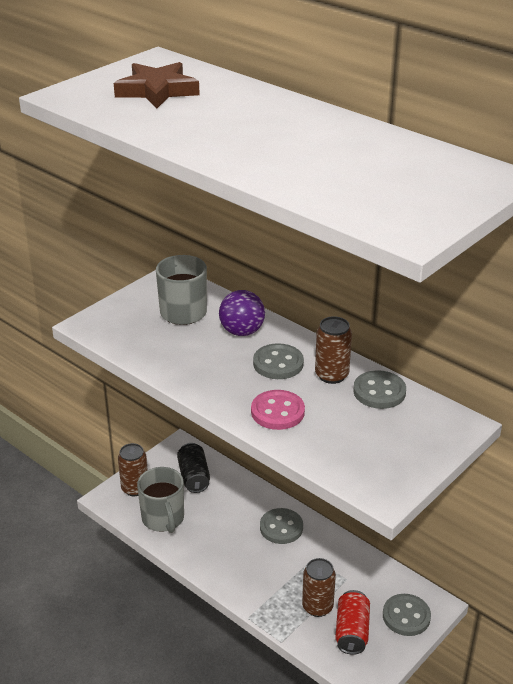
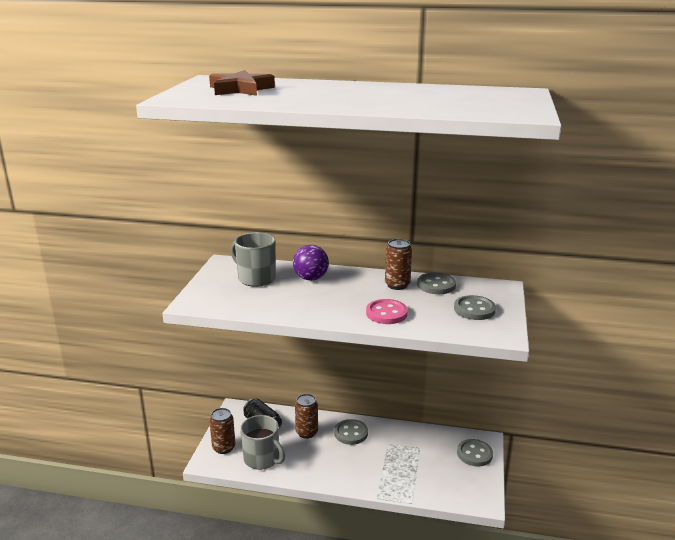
camera: 30 degrees left, 10 degrees down
grey button [253,343,304,379] -> grey button moved to [454,295,496,320]
brown can [302,558,336,617] -> brown can moved to [295,394,318,439]
red can [335,590,370,655] -> none

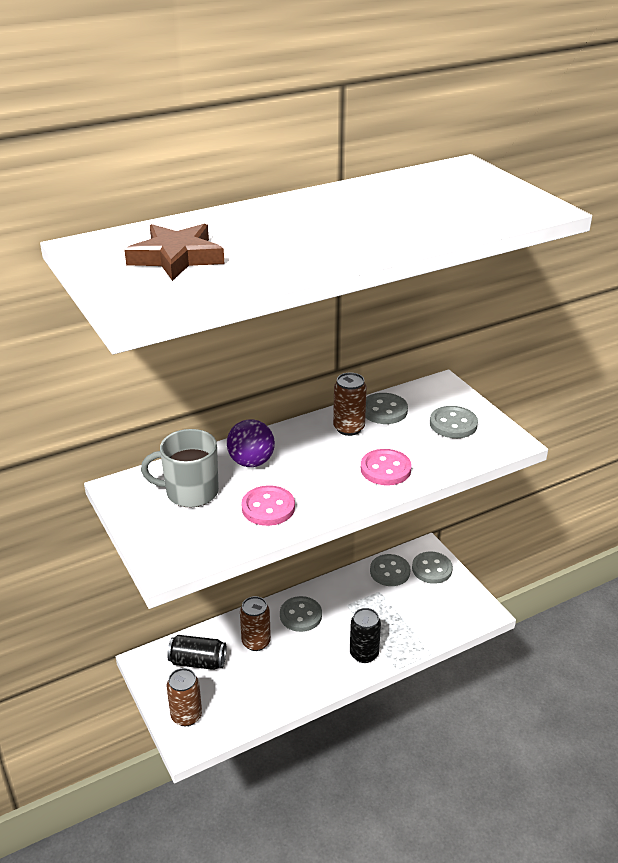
camera: 40 degrees left, 10 degrees up
grey mug [240,415,285,470] -> none
none -> pink button [241,485,295,526]
none -> black can [350,608,381,663]
none -> grey button [370,554,411,586]

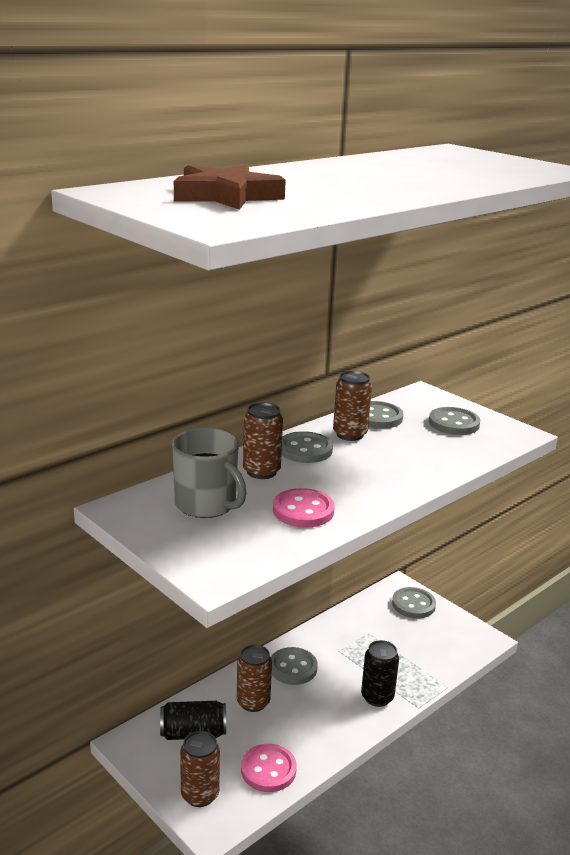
camera: 15 degrees left, 10 degrees down
grey mug [141,429,219,507] -> grey mug turned 120 degrees counterclockwise [172,428,247,518]
purple ball [227,419,275,467] -> brown can [243,402,283,479]
pink button [361,449,412,485] -> pink button moved to [241,744,297,792]
grey button [370,554,411,586] -> grey button moved to [281,431,333,463]

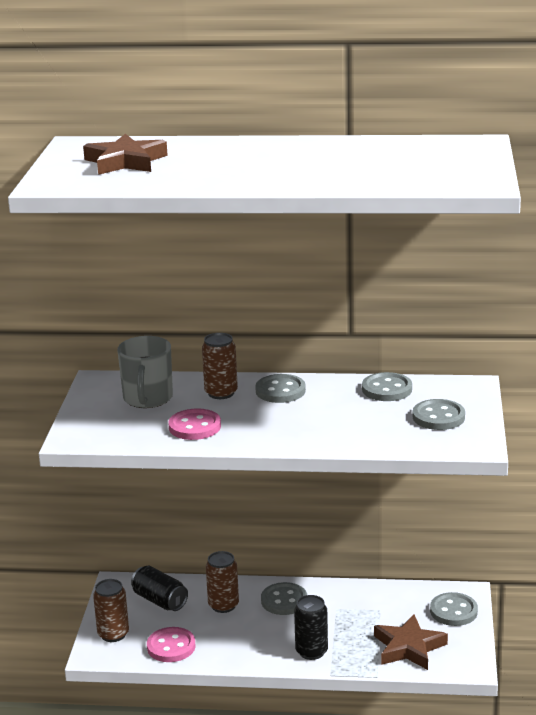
camera: 50 degrees right, 0 degrees up
brown can [333,371,372,441] -> none
none -> brown star [374,614,448,670]

